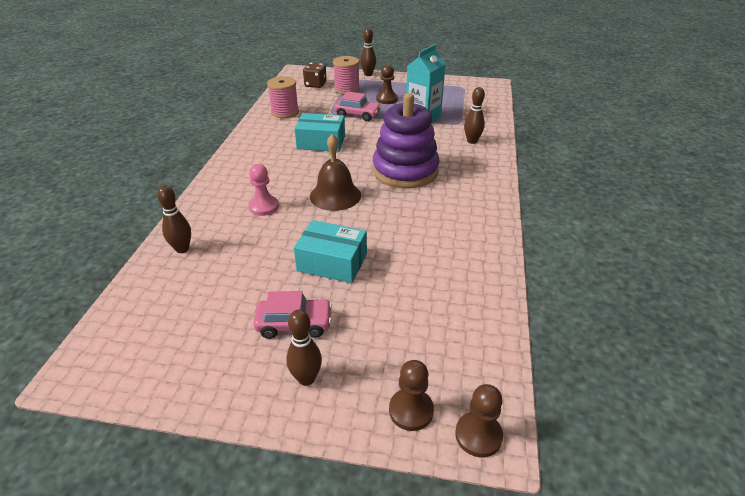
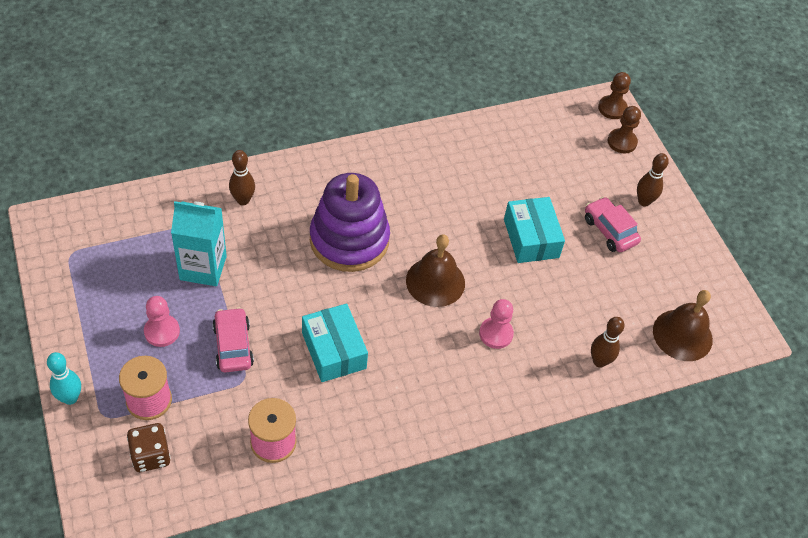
camera: 125 degrees left, 15 degrees up
brown bowling pin [360,28,376,76] -> turquoise bowling pin [47,352,81,405]
brown pawn [376,64,398,104] -> pink pawn [144,296,180,347]
none -> brown bell [653,290,713,361]

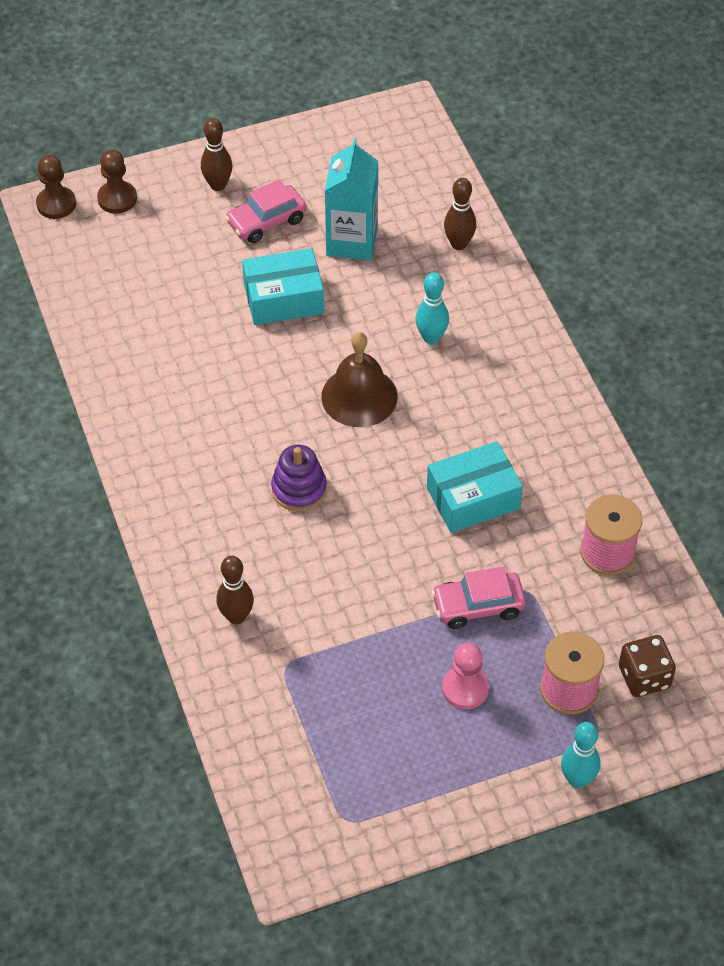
camera: 85 degrees left, 0 degrees up
turquoise carton [171,201,227,286] -> turquoise carton moved to [325,138,378,260]
purple stacking toy [310,173,390,272] -> purple stacking toy [271,445,327,511], size x0.52
pink pawn [479,299,514,349] -> turquoise bowling pin [415,272,449,344]
brown bell [653,290,713,361] -> none

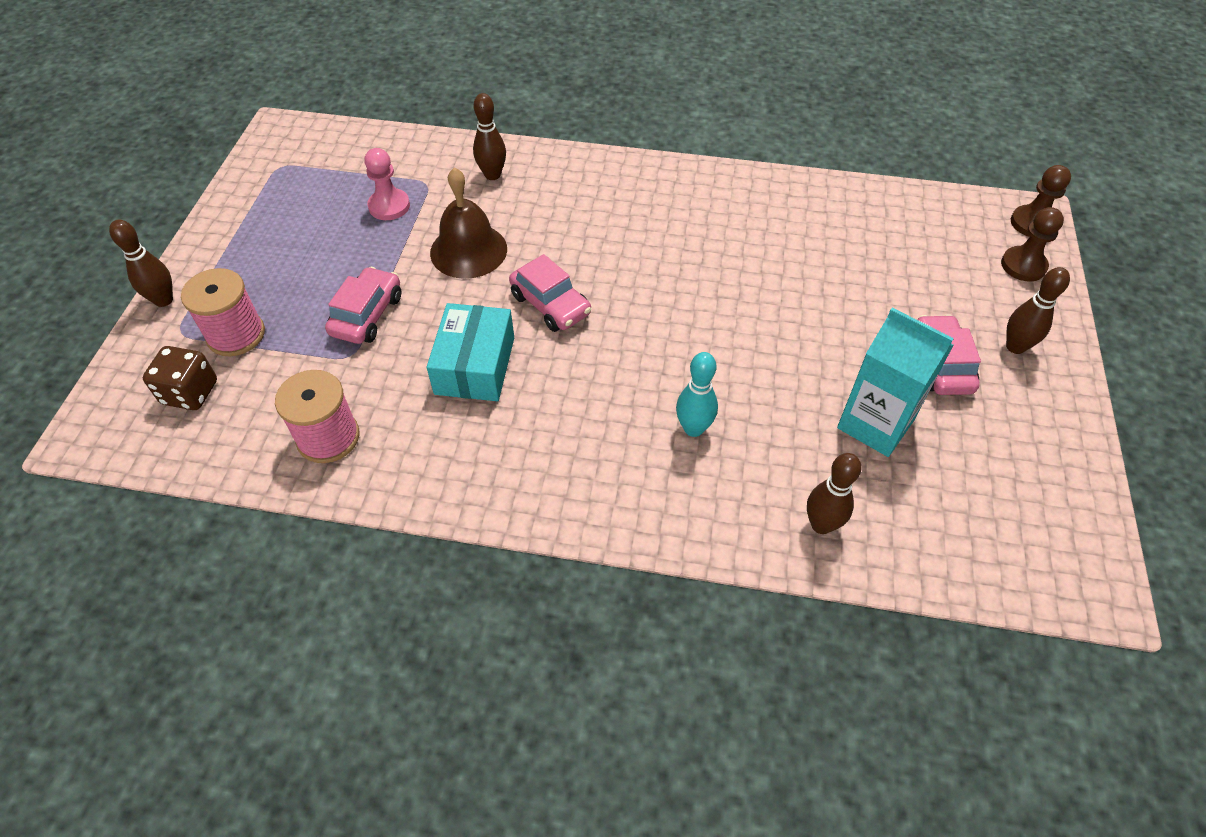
camera: 120 degrees right, 0 degrees up
turquoise box [242,248,324,325] -> none
purple stacking toy [271,445,327,511] -> none
brown bell [321,332,398,427] -> brown bell moved to [430,168,507,279]
pink pawn [442,643,489,709] -> pink pawn moved to [364,148,410,220]
turquoise bowling pin [561,722,600,788] -> brown bowling pin [109,220,173,307]
none -> pink car [509,254,591,332]

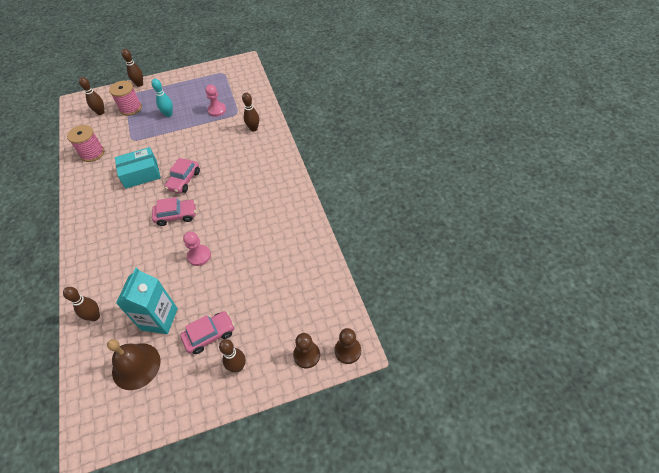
camera: 65 degrees right, 0 degrees up
brown dice [143,346,217,410] -> brown bowling pin [79,77,104,115]
pink car [325,267,401,344] -> pink car moved to [152,197,196,226]
brown bell [430,168,507,279] -> brown bell moved to [107,339,161,390]
turquoise bowling pin [676,352,718,437] -> turquoise bowling pin moved to [151,79,173,117]
none -> pink pawn [183,231,211,266]

